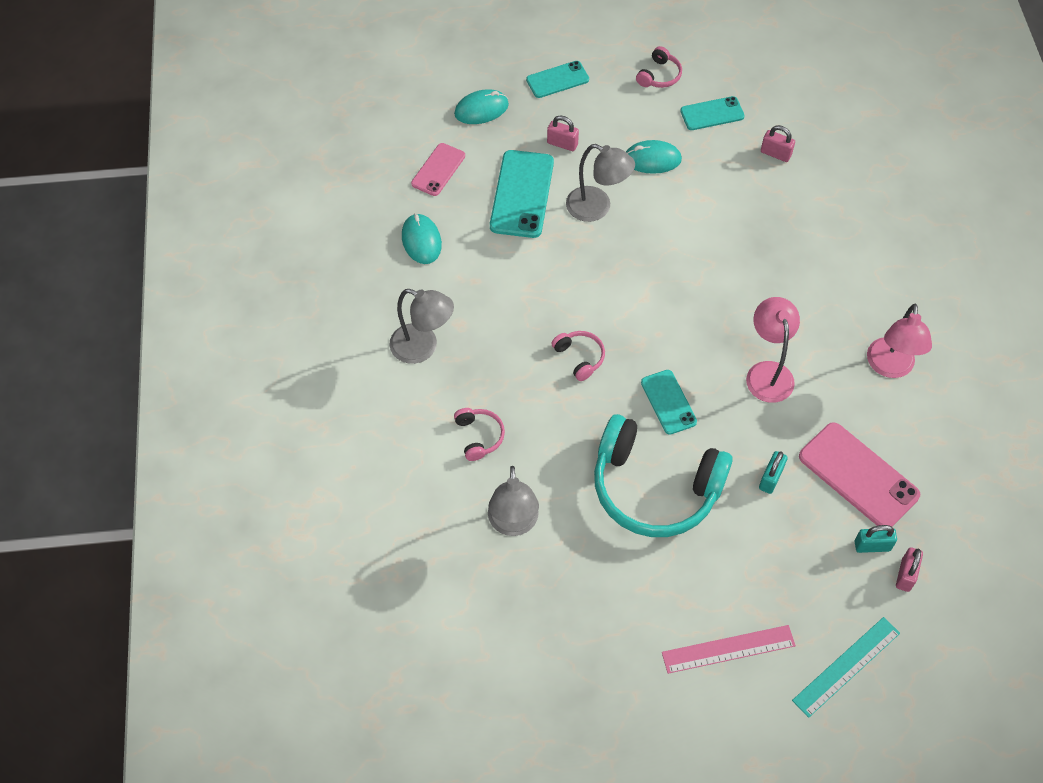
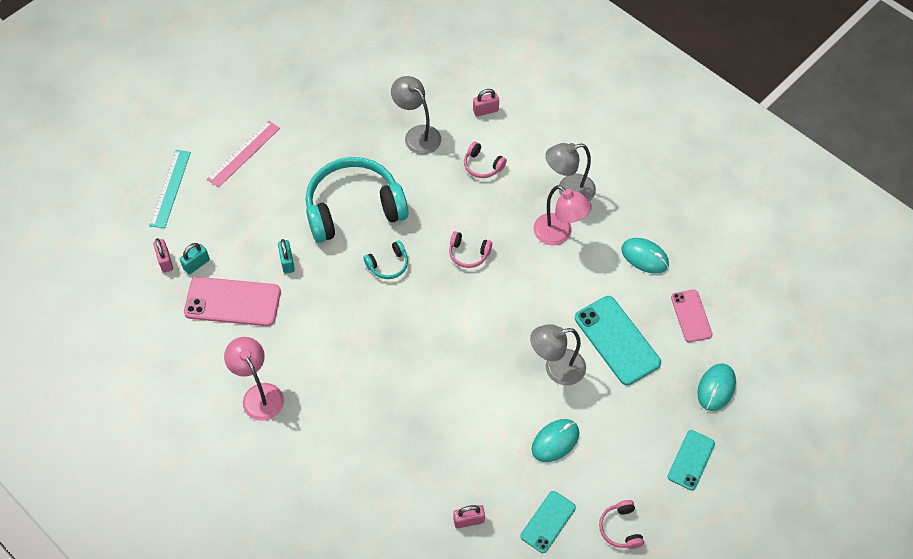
camera: 140 degrees right, 0 degrees up
pink padlock [547,115,579,151] -> pink padlock moved to [473,89,499,117]
turquoise phone [641,370,697,435] -> turquoise headphones [363,240,408,279]
pink lamp [746,297,800,403] -> pink lamp moved to [533,185,592,245]

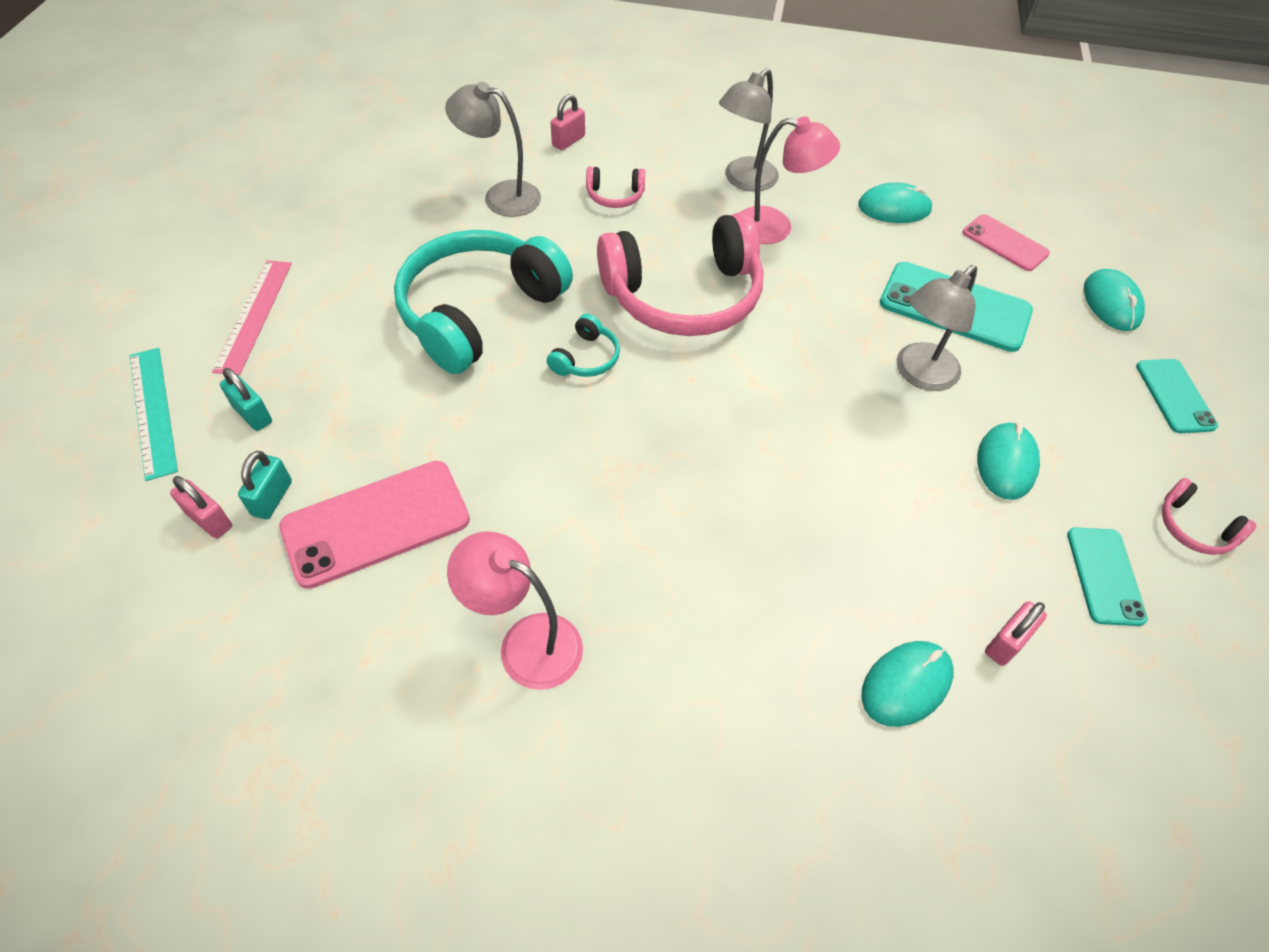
camera: 35 degrees left, 5 degrees down
turquoise padlock [278,239,295,274] -> turquoise padlock moved to [220,368,272,431]
pink headphones [449,231,492,268] -> pink headphones [597,212,764,336], size x2.40
none -> turquoise mouse [861,641,953,727]

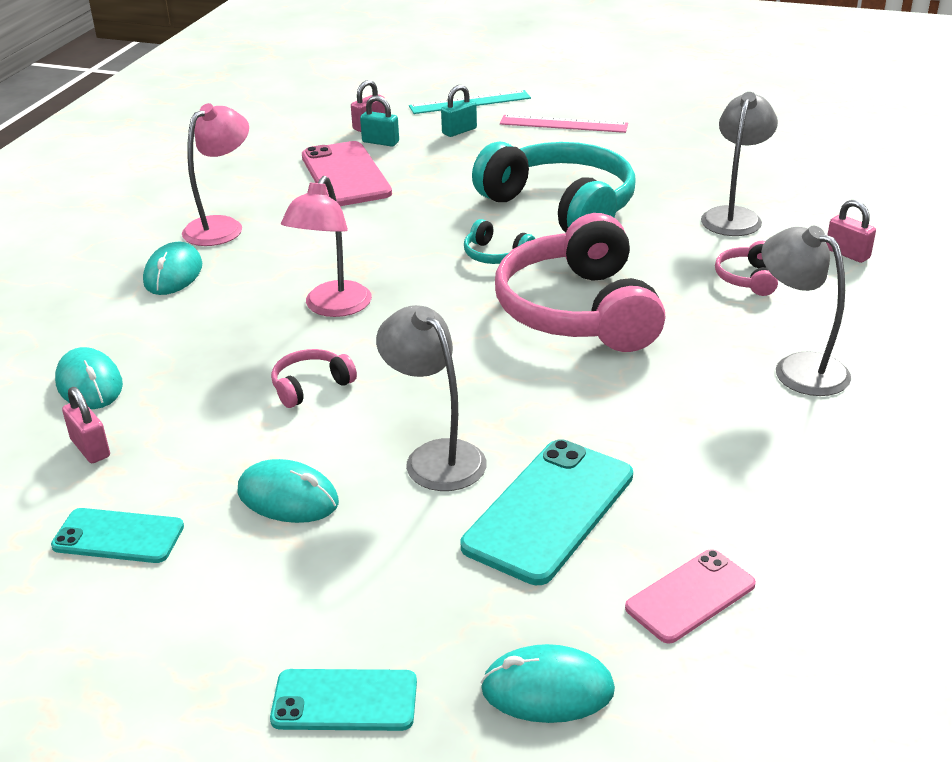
camera: 100 degrees right, 20 degrees down
pink lamp [741,116,840,244] -> pink lamp moved to [281,176,372,317]
turquoise mouse [858,183,933,223] -> turquoise mouse moved to [143,242,202,295]
pink headphones [1162,478,1257,555] -> pink headphones moved to [271,349,357,408]

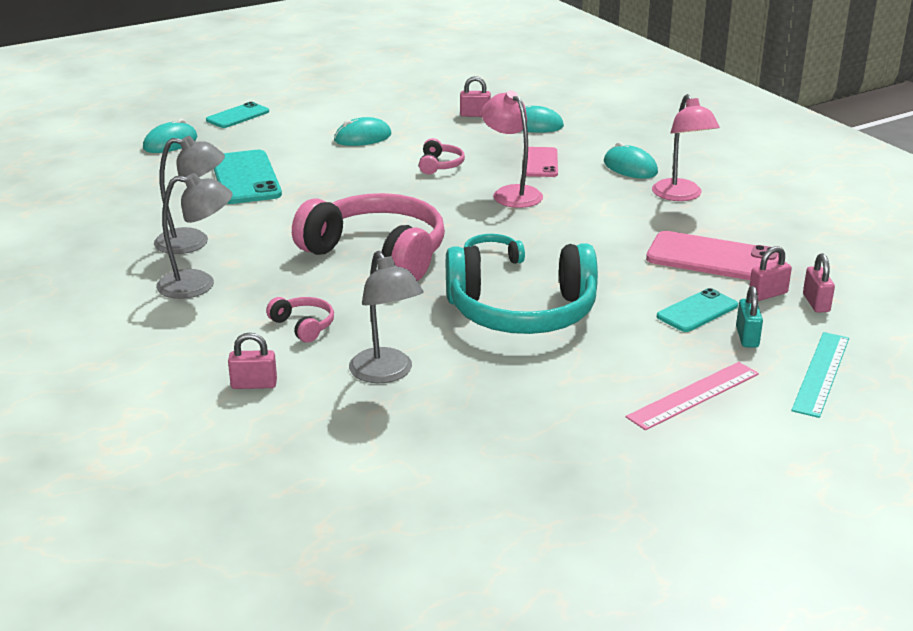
camera: 130 degrees right, 5 degrees down
turquoise phone [51,508,184,563] -> turquoise phone moved to [657,288,738,332]
turquoise padlock [360,95,399,147] -> pink padlock [749,246,792,301]
grey lamp [376,305,487,491] -> grey lamp moved to [154,136,225,254]
pink phone [625,549,756,643] -> pink phone moved to [526,147,558,177]

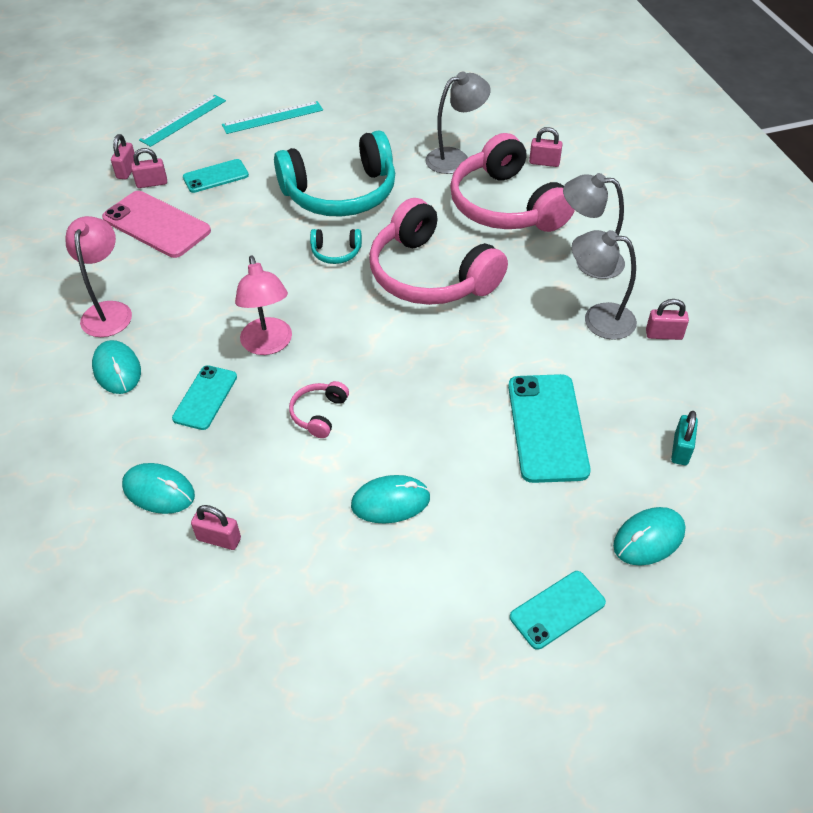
camera: 165 degrees left, 20 degrees up
pink headphones [266,297,334,343] -> pink headphones [450,133,575,232], size x2.40
grey lamp [349,251,424,383] -> grey lamp turned 75 degrees clockwise [425,72,491,174]
turquoise headphones [446,243,598,334] -> turquoise headphones turned 150 degrees clockwise [274,130,395,217]
pink phone [526,147,558,177] -> turquoise phone [172,365,237,430]
pink ruler [626,362,759,430] -> turquoise ruler [222,101,323,134]
turquoise padlock [736,286,763,348] -> turquoise padlock moved to [671,411,698,465]
none -> pink padlock [646,299,689,340]

